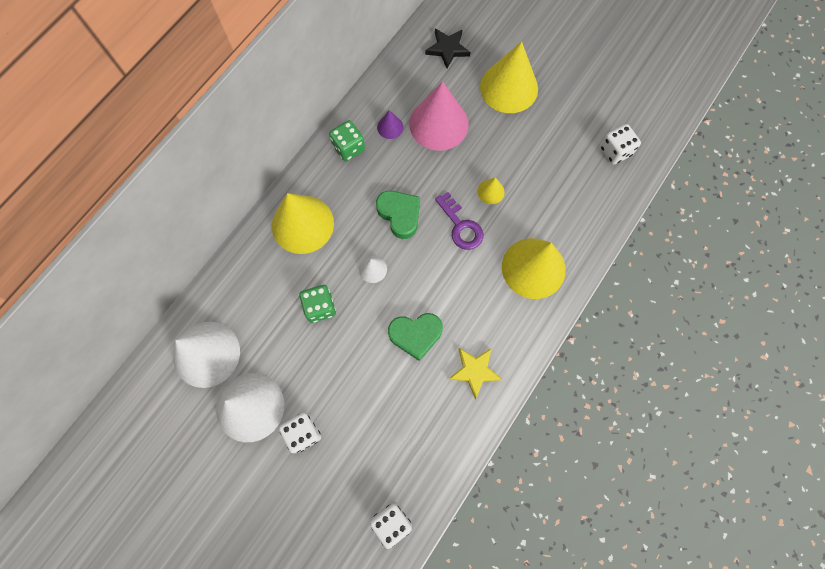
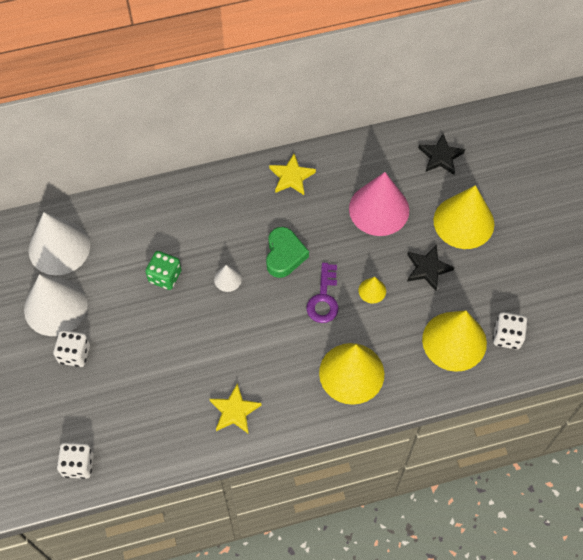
camera: 40 degrees right, 10 degrees down
yellow cone [272,193,334,254] -> yellow cone moved to [422,310,487,372]
green dice [329,120,365,161] -> yellow star [269,154,316,195]
purple cone [377,110,403,139] -> none
green heart [388,313,443,361] -> none
none -> black star [407,245,455,291]

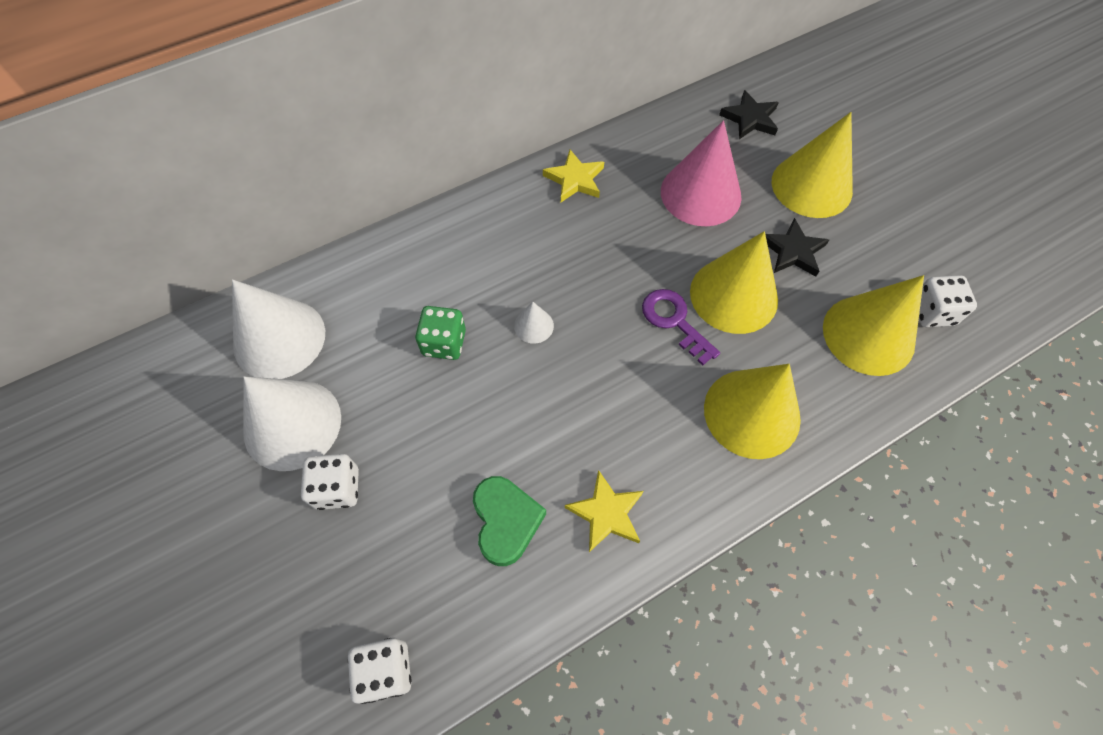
camera: 15 degrees left, 0 degrees up
green heart [266,227,309,278] -> green heart moved to [473,476,546,566]
purple key [306,263,339,323] -> purple key turned 150 degrees clockwise [642,289,720,366]
yellow cone [359,277,386,304] -> yellow cone [690,231,778,334], size x2.26

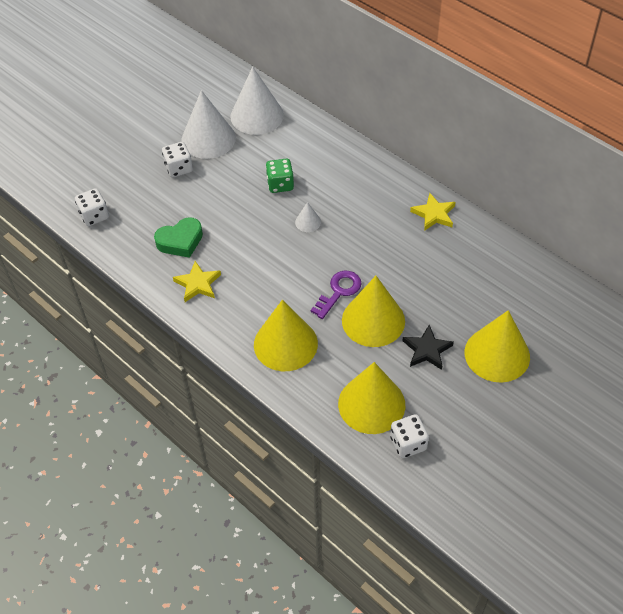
camera: 75 degrees right, 10 degrees down
pink cone [661,120,742,226] -> none
black star [719,90,779,139] -> none

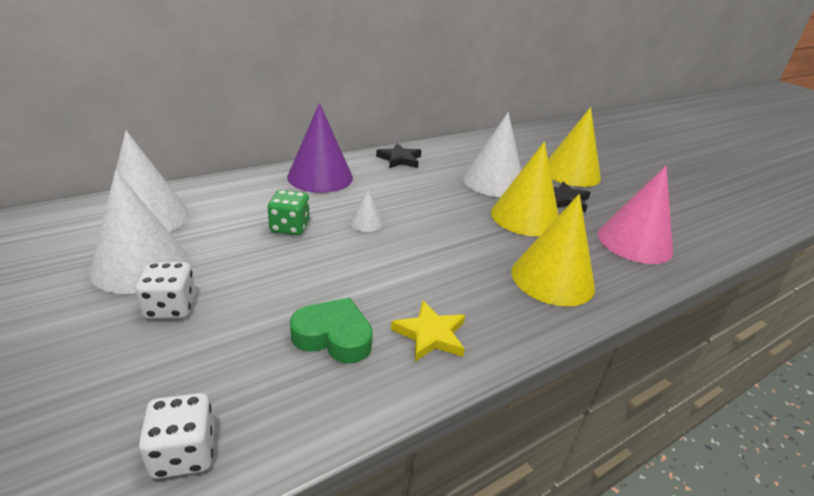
camera: 80 degrees left, 20 degrees down
green heart [154,217,203,258] -> green heart turned 60 degrees counterclockwise [290,298,373,363]
purple key [311,271,362,319] -> none
yellow cone [338,362,405,434] -> pink cone [598,165,673,264]
white dice [390,414,429,458] -> none
yellow star [410,193,456,231] -> black star [376,143,422,168]
none -> purple cone [287,103,353,193]
none -> white cone [463,112,521,197]

